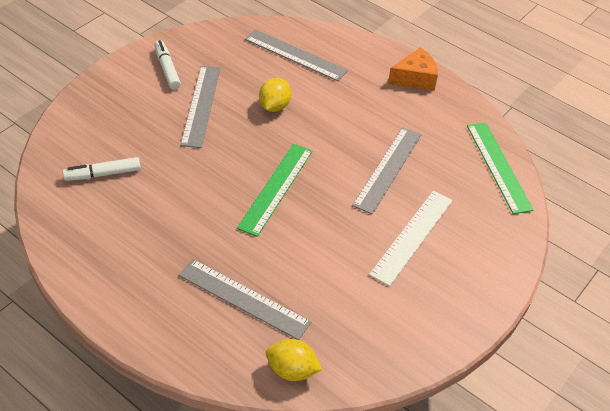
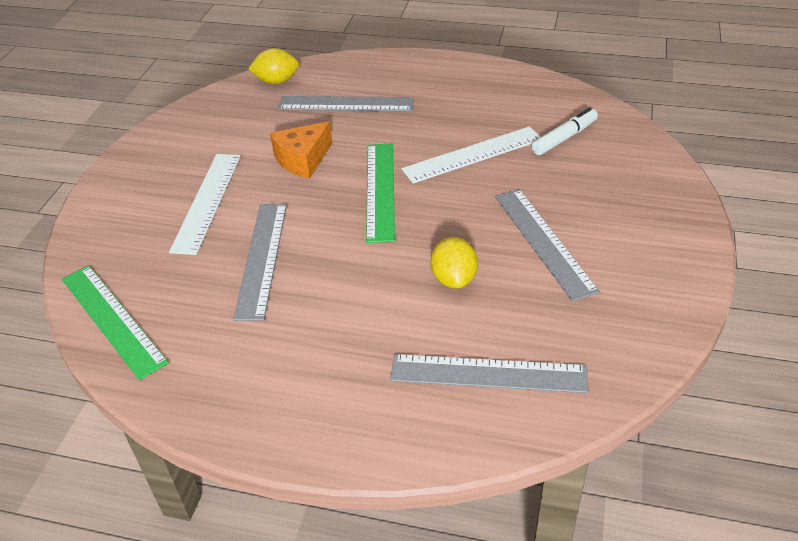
camera: 160 degrees right, 5 degrees down
white marker [154,40,181,90] -> none
orange cheese [388,47,438,91] -> orange cheese moved to [270,121,332,179]
none -> white ruler [402,126,540,184]

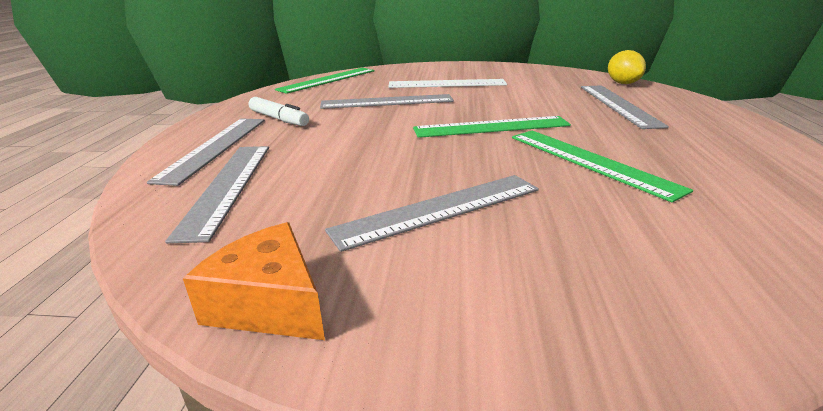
camera: 80 degrees right, 15 degrees down
orange cheese [270,121,332,179] -> orange cheese moved to [183,222,325,340]
white ruler [402,126,540,184] -> green ruler [512,130,693,202]
yellow lemon [430,237,478,289] -> none
white marker [532,108,598,155] -> white marker moved to [249,97,309,126]
none -> grey ruler [147,118,265,186]

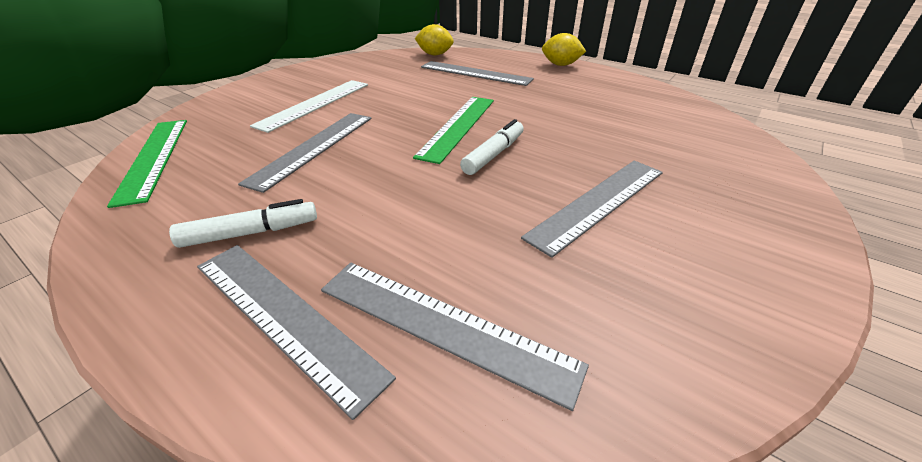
camera: 60 degrees left, 10 degrees up
orange cheese [183,222,325,340] -> none
grey ruler [325,175,539,252] -> grey ruler turned 45 degrees clockwise [521,161,663,258]
green ruler [512,130,693,202] -> none
none -> white marker [460,119,524,175]
none -> yellow lemon [542,33,586,66]

